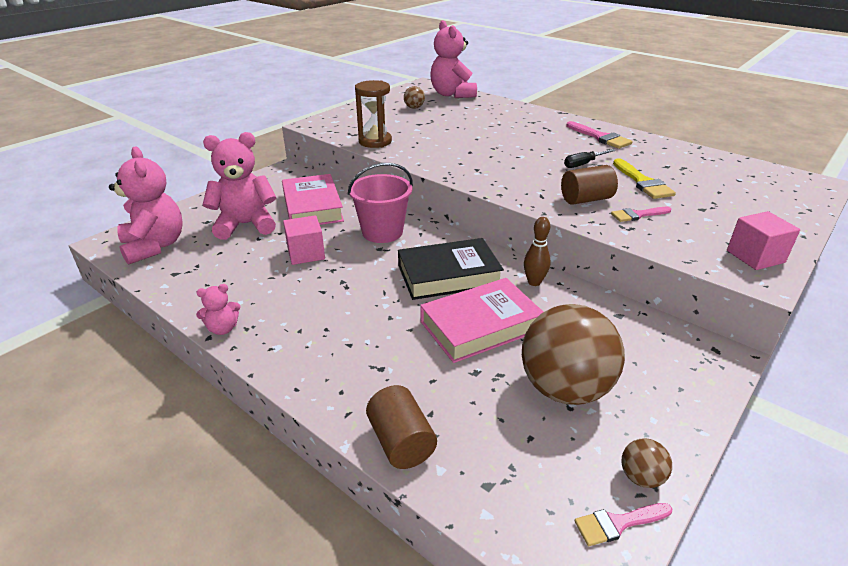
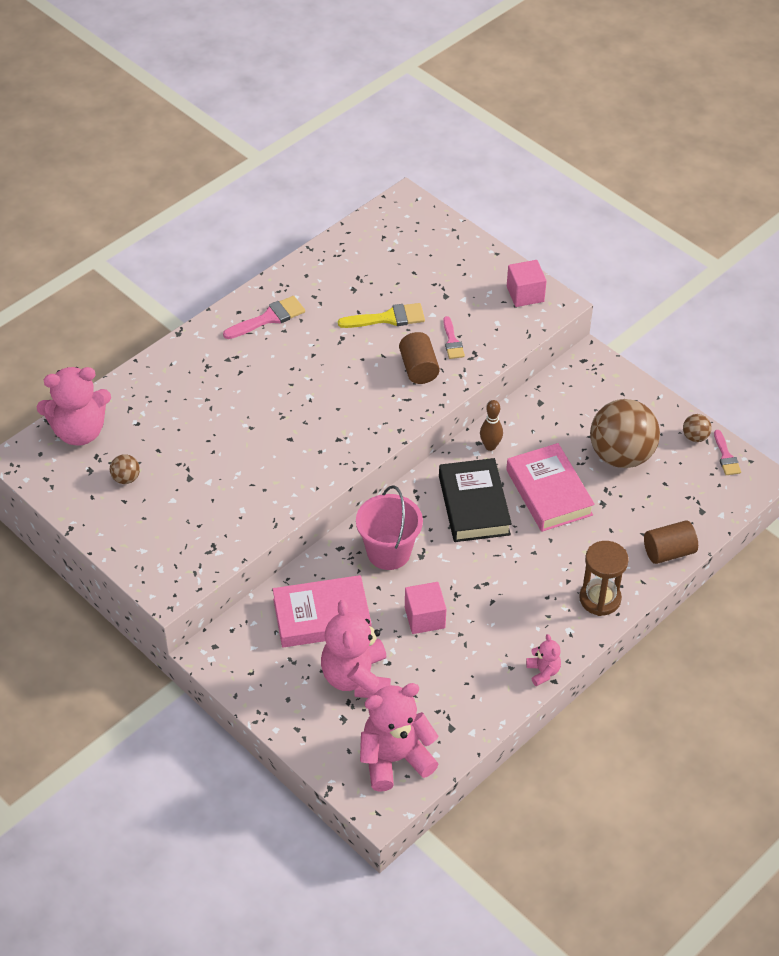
camera: 85 degrees left, 15 degrees up
brown hourglass [355,80,392,148] -> brown hourglass moved to [579,541,629,616]
black screwdriver [564,149,616,168] -> none

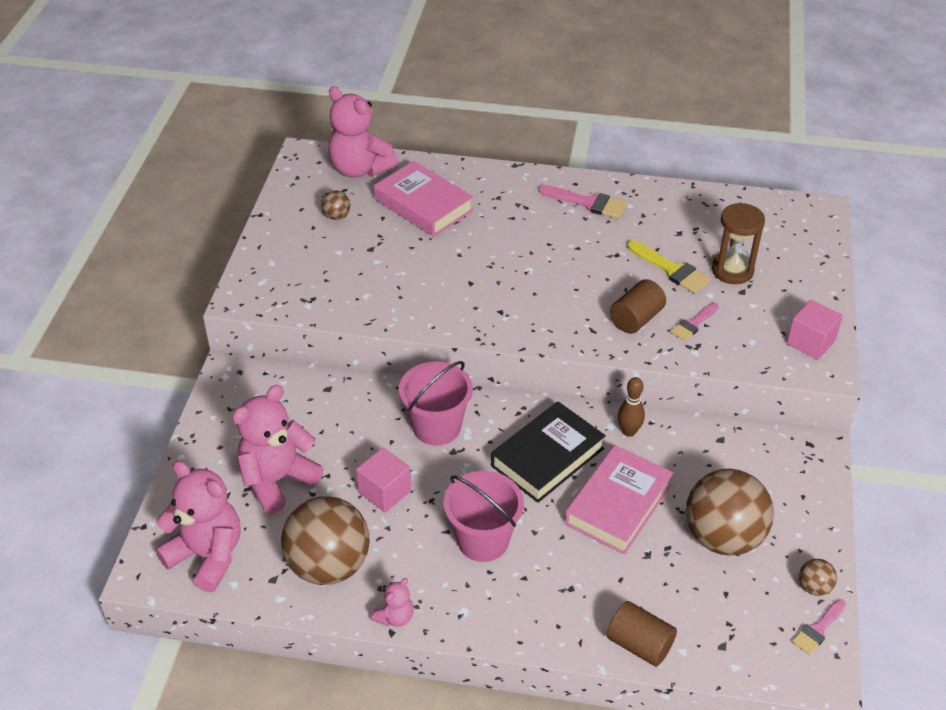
camera: 55 degrees right, 5 degrees down
pink book [273,575,371,647] -> pink book moved to [374,161,473,237]
brown hourglass [579,541,629,616] -> brown hourglass moved to [712,202,765,284]
none -> brown ball [281,496,370,585]
none -> pink bucket [443,471,524,562]

